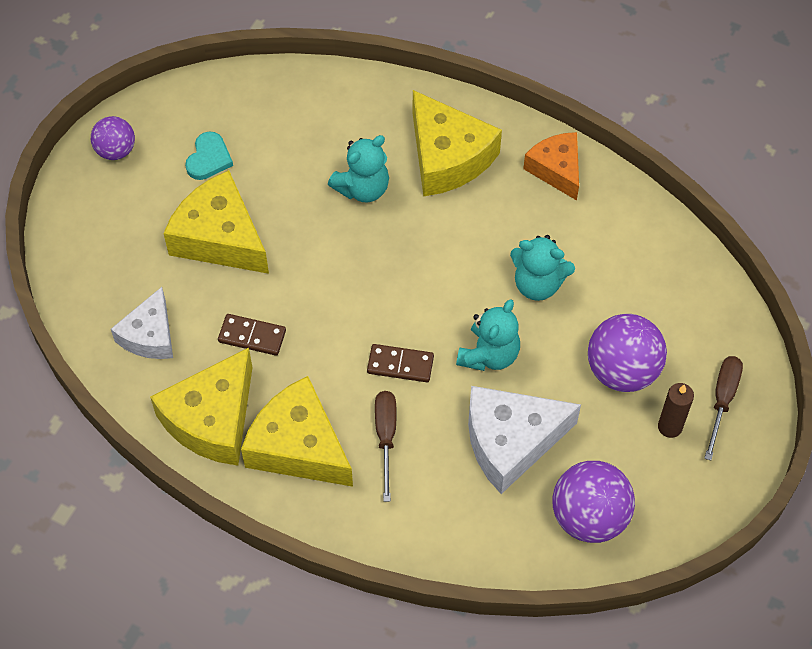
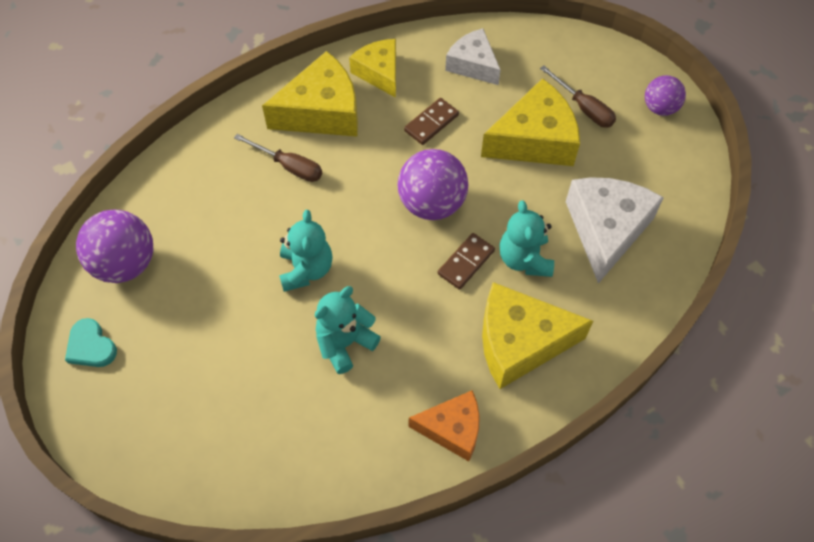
camera: 120 degrees right, 0 degrees up
yellow cheese [150,347,253,466] -> yellow cheese [349,39,396,98], size x0.64
turquoise heart [185,132,233,180] -> turquoise heart moved to [65,318,117,367]
brown domino [367,344,434,382] -> brown domino moved to [438,233,495,290]
turquoise teddy bear [456,299,520,371] -> turquoise teddy bear turned 150 degrees counterclockwise [279,210,332,292]
white cheese [468,386,581,494] -> white cheese moved to [566,177,664,284]
purple ball [588,314,667,392] -> purple ball moved to [397,149,468,220]
brown candle [658,383,694,438] -> none
brown screwdriver [704,356,743,460] -> brown screwdriver moved to [540,66,616,128]

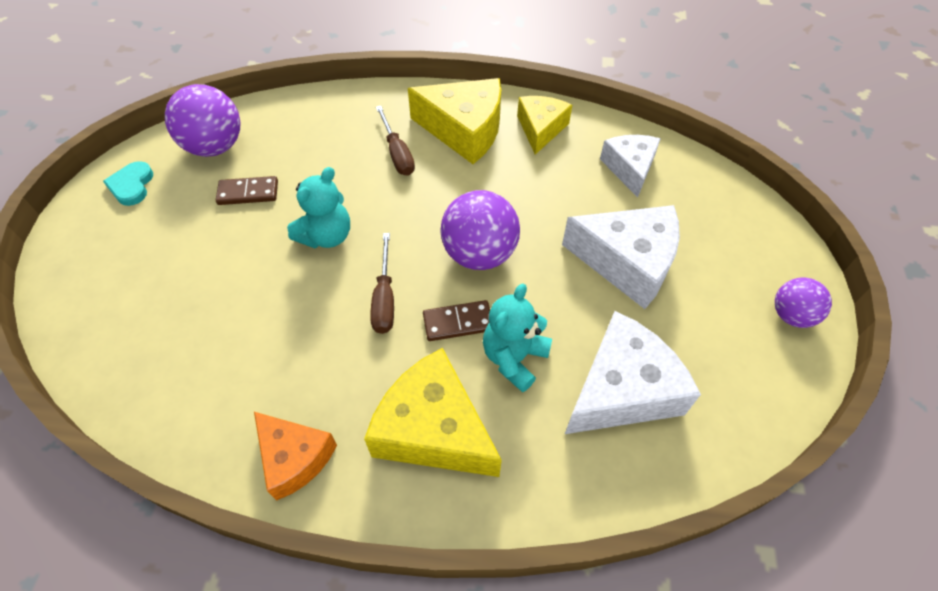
camera: 40 degrees right, 5 degrees down
turquoise teddy bear [315,286,381,374] -> none
brown domino [404,98,459,145] -> brown domino moved to [216,176,278,205]
yellow cheese [481,78,580,166] -> white cheese [562,205,680,309]
brown screwdriver [540,66,616,128] -> brown screwdriver moved to [370,233,394,334]

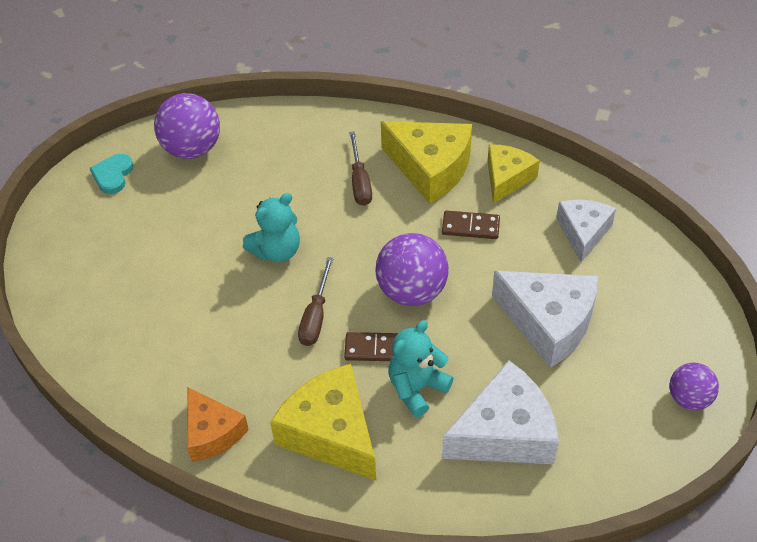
camera: 15 degrees right, 5 degrees down
brown domino [216,176,278,205] -> brown domino moved to [442,210,500,239]

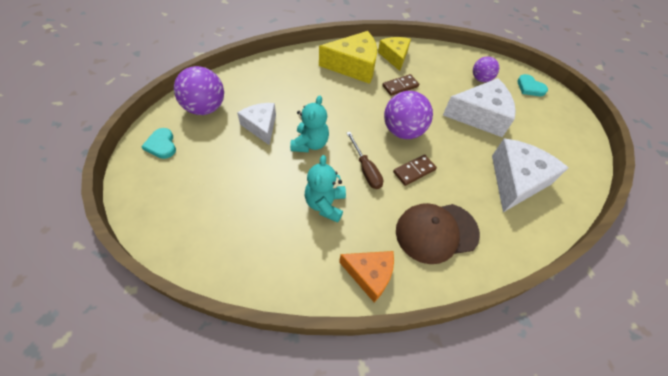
camera: 40 degrees left, 5 degrees up
yellow cheese [270,364,376,481] -> brown cap [396,203,480,264]
brown screwdriver [349,131,372,206] -> none
turquoise teddy bear [388,320,454,417] -> turquoise teddy bear moved to [305,155,346,223]
white cheese [556,200,616,262] -> white cheese moved to [237,103,276,145]
purple ball [669,363,719,410] -> purple ball moved to [473,56,499,82]
none -> turquoise heart [517,74,548,96]

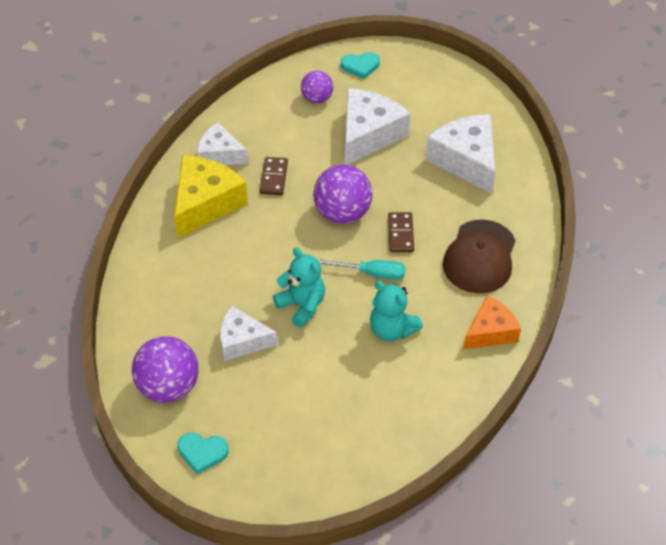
camera: 55 degrees left, 5 degrees down
brown screwdriver [347,132,383,189] -> turquoise screwdriver [317,259,406,280]
yellow cheese [378,37,411,71] -> white cheese [197,122,249,165]

